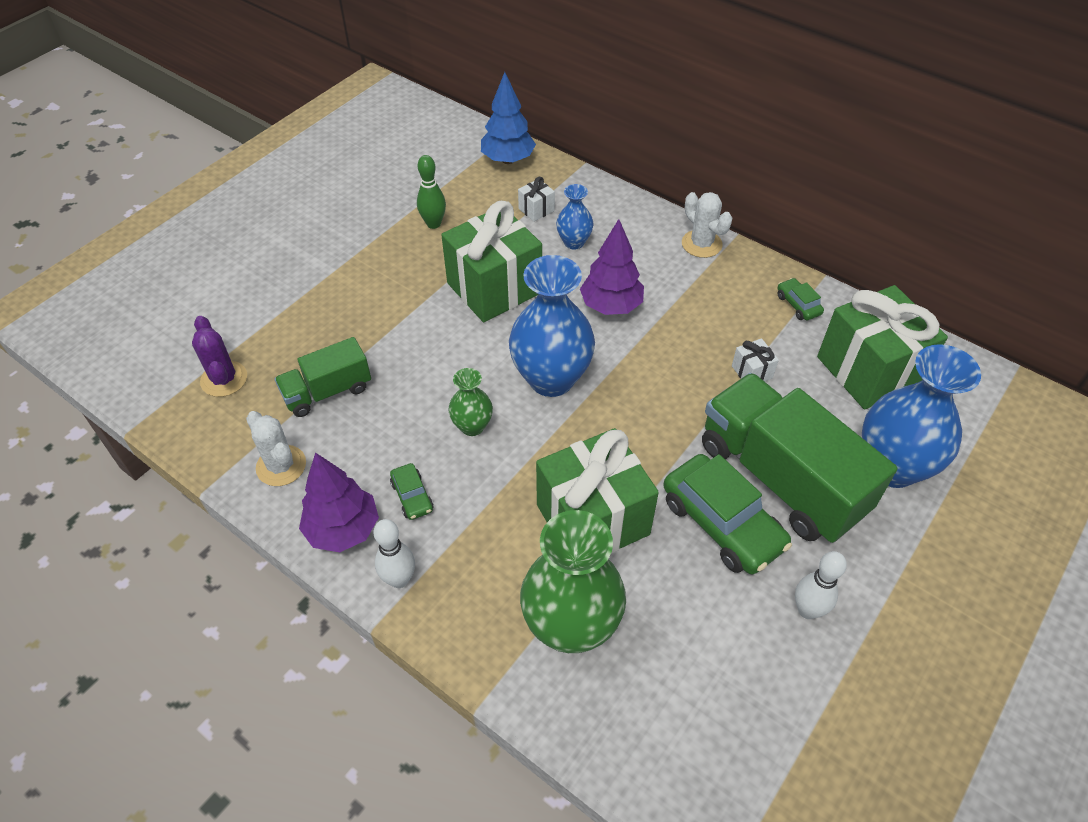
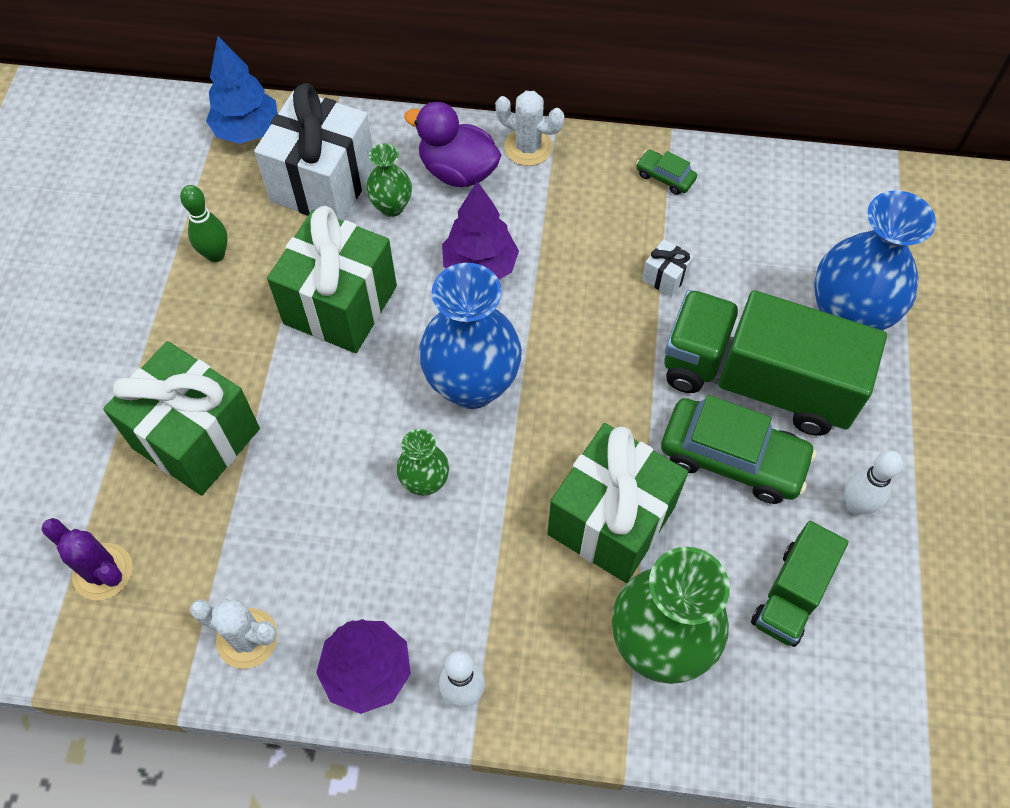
camera: 30 degrees left, 10 degrees up
green truck [275,337,371,417] -> green truck moved to [751,521,848,647]
green car [390,463,434,520] -> none
white gift [518,177,555,222] -> white gift [254,83,375,221], size x2.47
blue vase [556,184,594,250] -> green vase [366,143,412,217]
green gift [817,285,948,410] -> green gift moved to [103,341,260,495]
none -> purple duck [404,102,502,187]

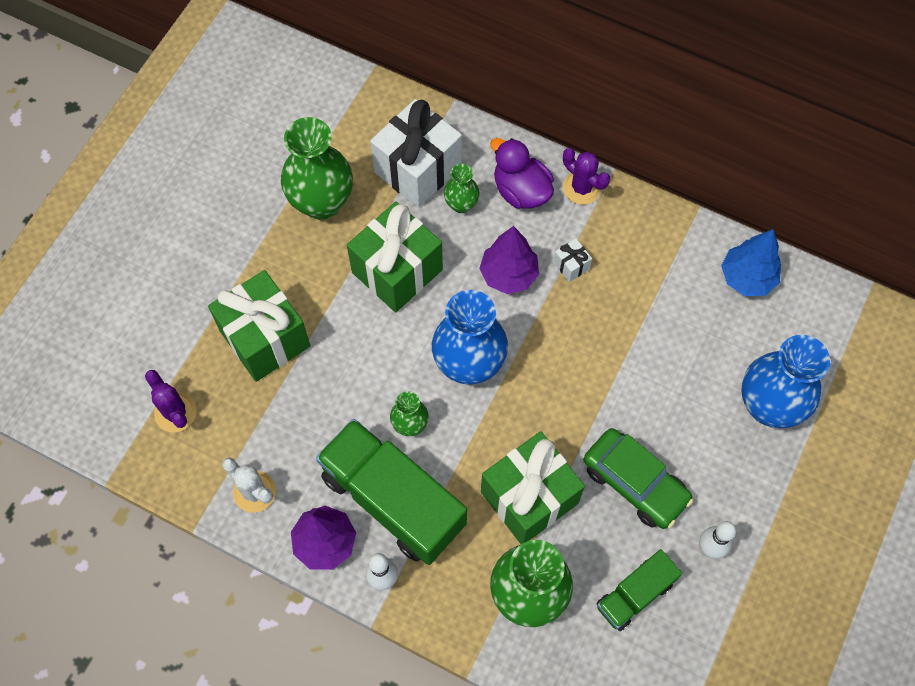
camera: 20 degrees right, 5 degrees up
green bowling pin [180,185,228,262] -> green vase [281,117,353,220]
blue tree [206,36,278,144] -> blue tree moved to [721,229,781,296]
white cactus [495,91,564,166] -> purple cactus [563,148,610,205]
green car [636,149,697,195] -> none
white gift [642,239,694,297] -> white gift moved to [554,239,592,282]
green truck [664,290,887,436] -> green truck moved to [316,419,467,565]

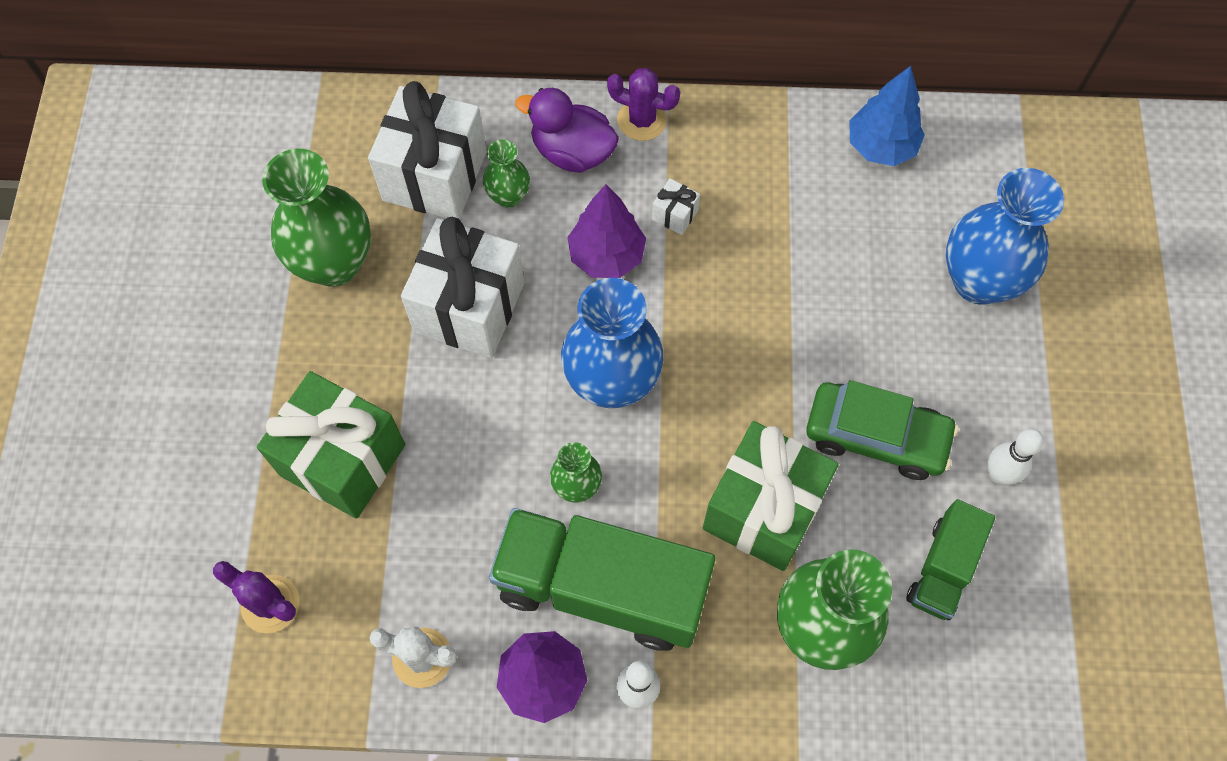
camera: 25 degrees left, 0 degrees up
green gift [347,202,443,312] -> white gift [401,217,524,358]

